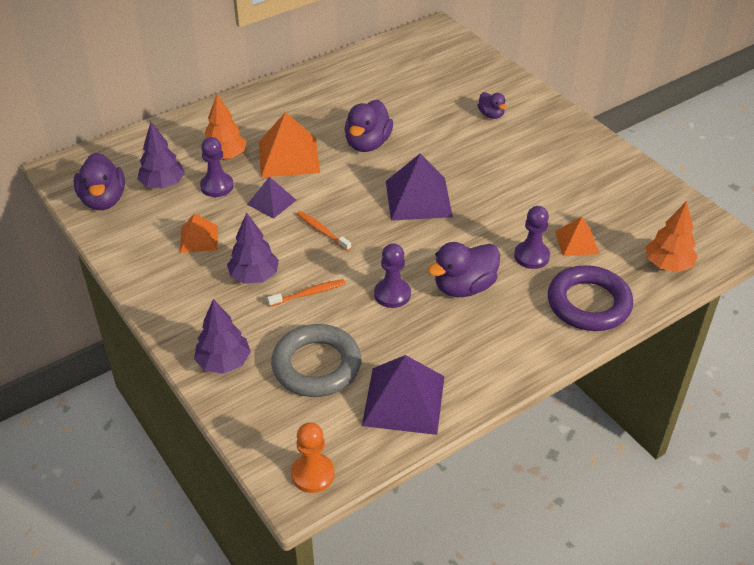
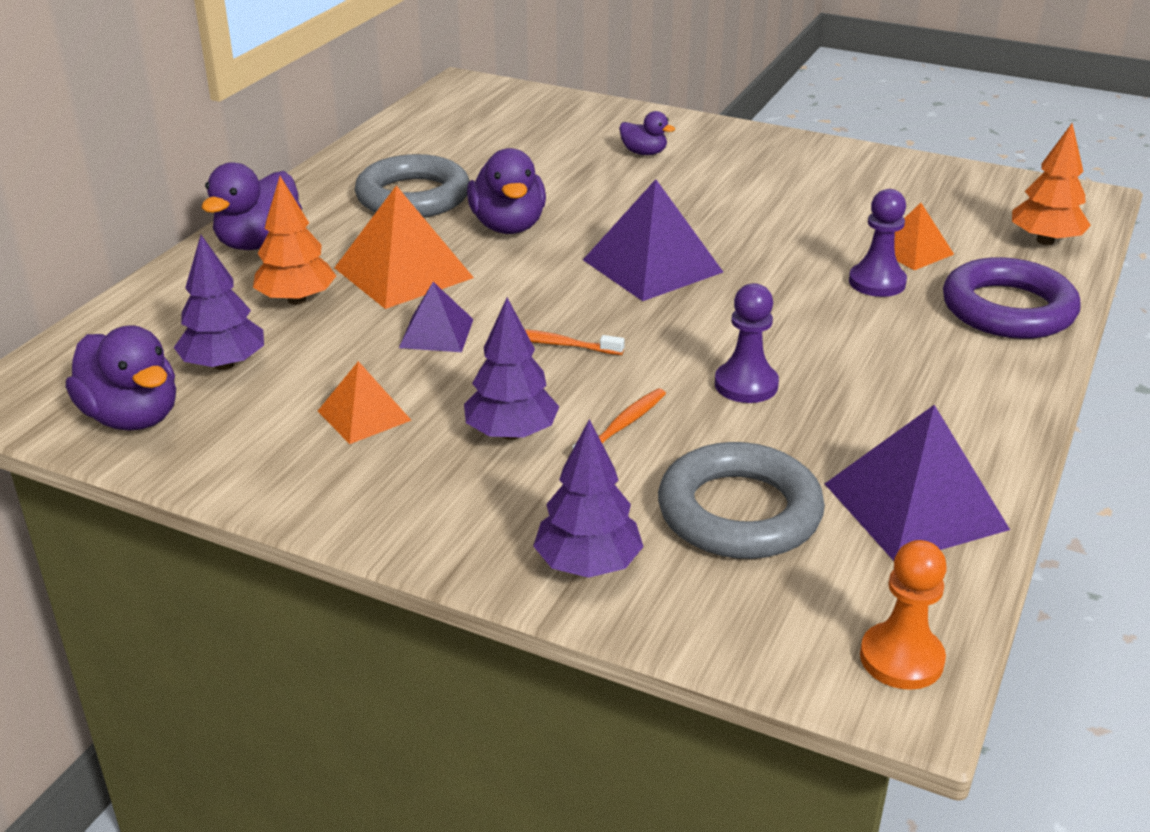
camera: 30 degrees left, 10 degrees down
purple pawn [200,137,234,197] -> none
purple duck [427,242,500,297] -> purple duck moved to [202,162,302,250]
none -> grey ring [355,154,470,218]

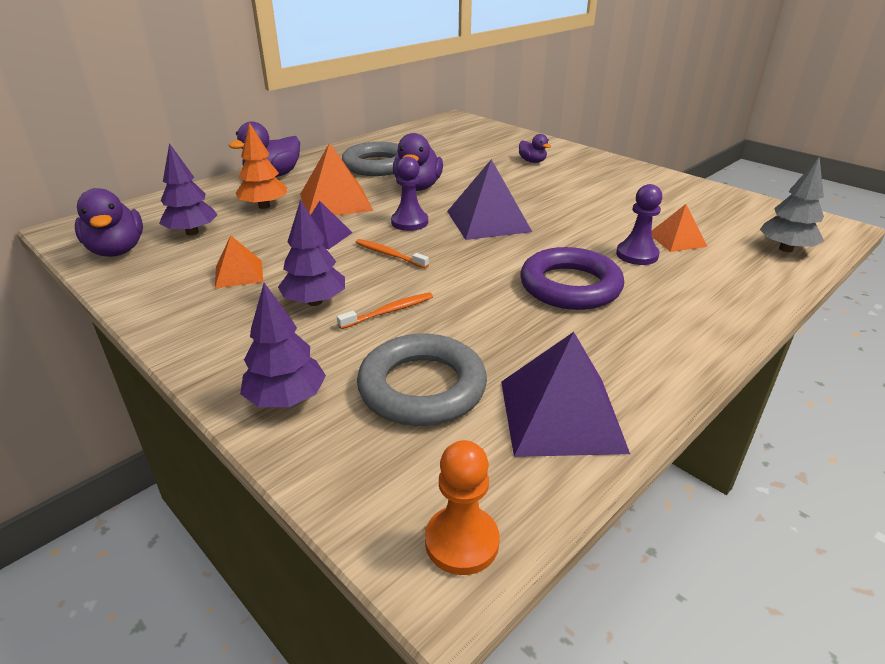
camera: 20 degrees right, 0 degrees up
purple pawn [715,283,779,403] -> purple pawn moved to [391,157,428,231]
purple ring [943,257,1081,339] -> purple ring moved to [520,247,624,310]
orange tree [1012,123,1091,245] -> grey tree [760,157,824,252]

